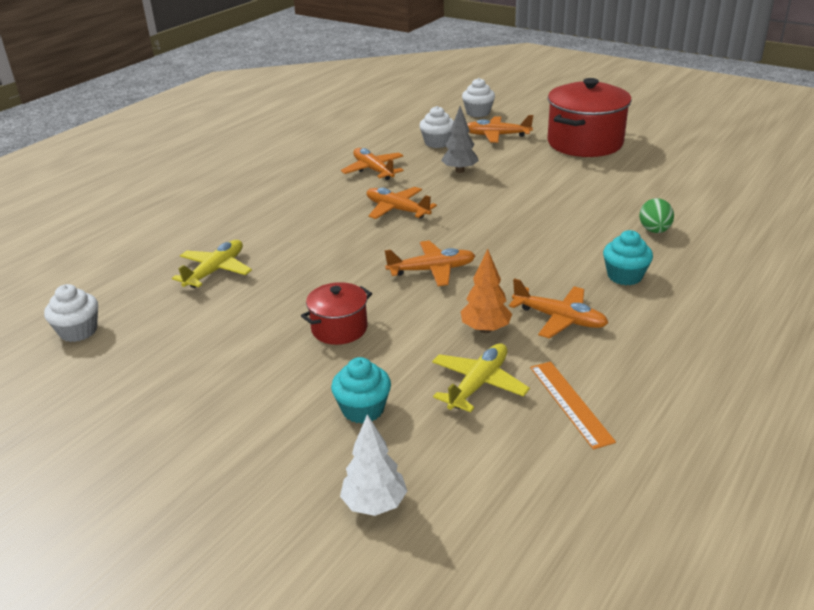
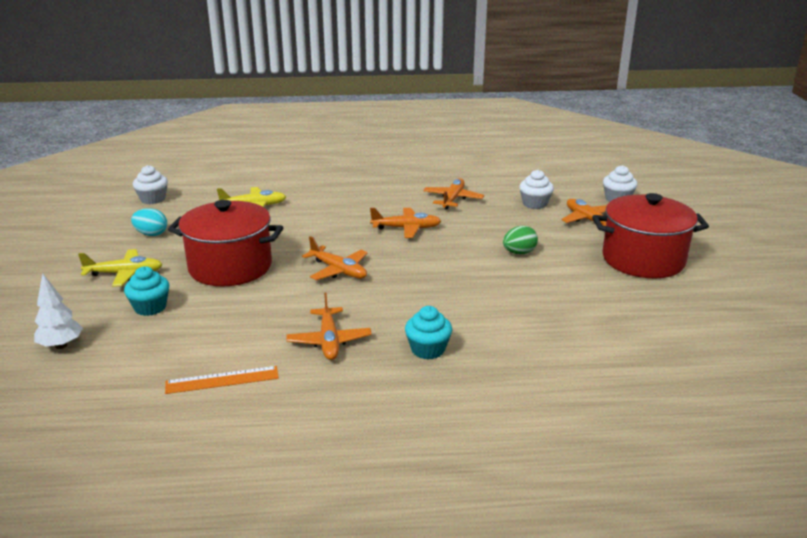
camera: 50 degrees right, 5 degrees down
red pot [301,282,372,345] -> red pot [168,200,284,286], size x1.91
orange plane [367,187,437,219] -> orange plane turned 90 degrees clockwise [370,208,441,238]
yellow plane [432,343,530,412] -> yellow plane moved to [78,249,163,287]
grey tree [441,106,479,173] -> none
orange tree [461,249,512,333] -> none
orange ruler [530,361,616,450] -> orange ruler turned 45 degrees clockwise [165,366,279,394]
green egg [639,198,674,233] -> green egg moved to [503,226,538,254]
none -> turquoise egg [131,208,167,236]

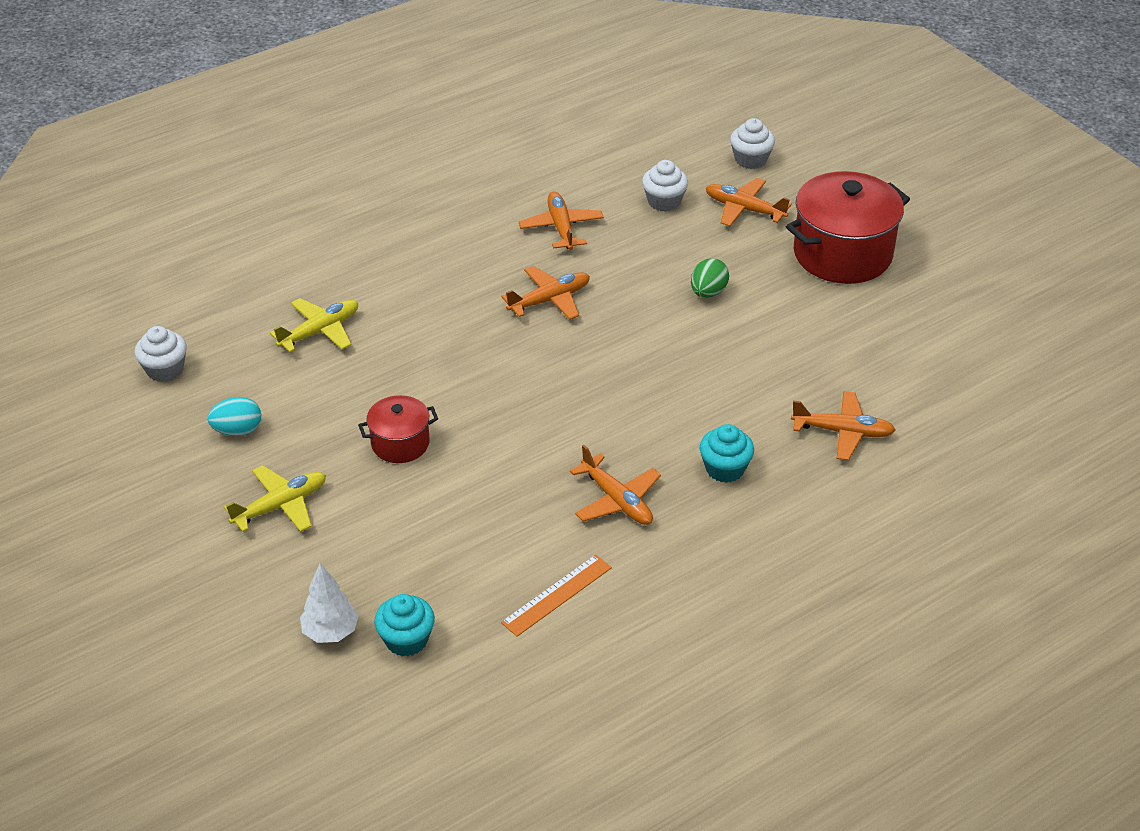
camera: 30 degrees left, 15 degrees up
turquoise cupcake [124,266,169,316] -> turquoise cupcake moved to [374,594,435,657]
red pot [168,200,284,286] -> red pot [358,395,438,463], size x0.52
orange plane [302,236,367,280] -> orange plane moved to [791,391,895,460]

